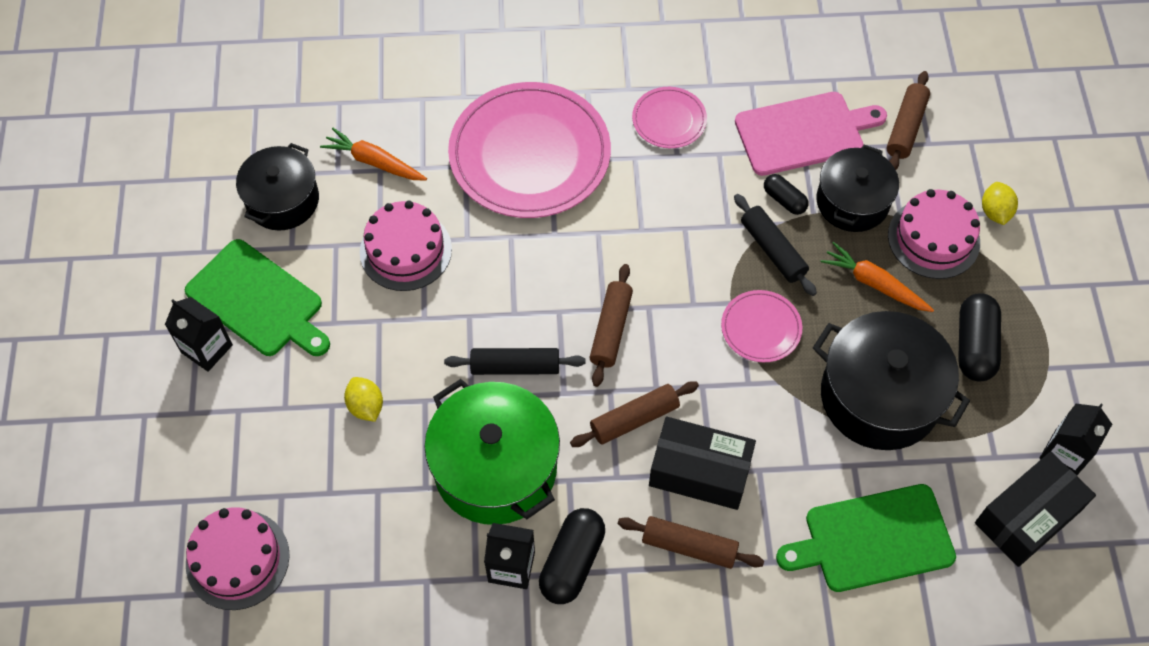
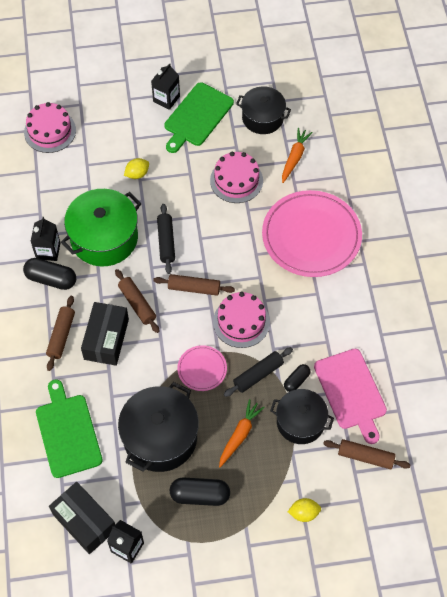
camera: 85 degrees right, 0 degrees up
pink plate [632,87,707,148] -> none
pink cake [888,189,980,279] -> pink cake moved to [213,292,270,348]

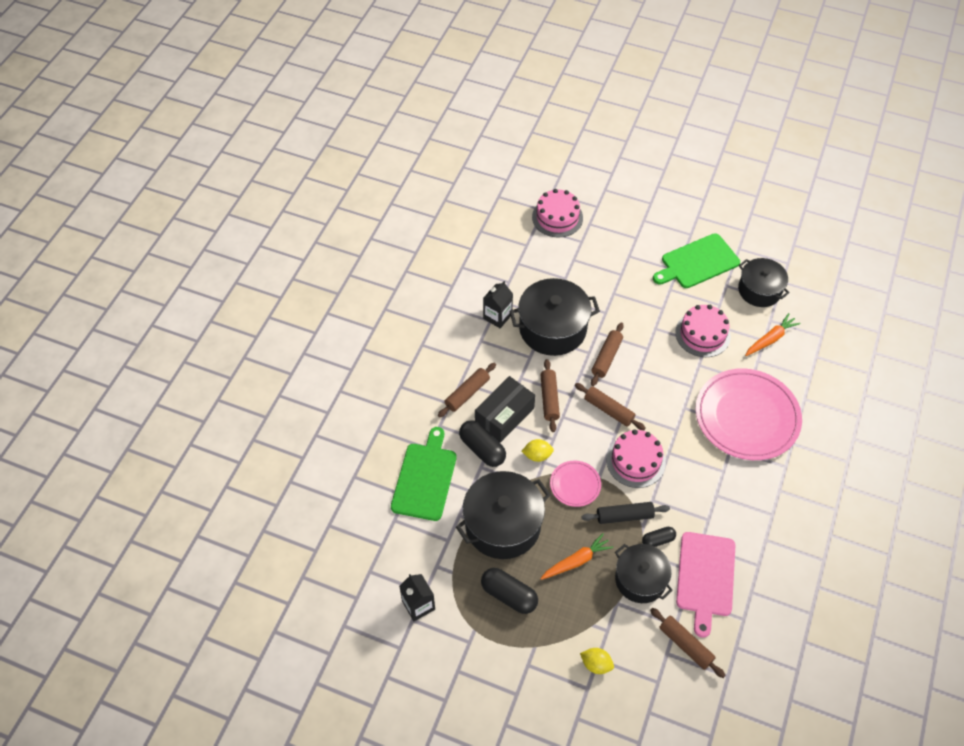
camera: 30 degrees right, 5 degrees down
black capsule [23,258,76,290] -> black capsule moved to [459,420,506,467]
black box [49,482,115,554] -> none
green pot [61,189,141,266] -> black pot [509,278,600,356]
yellow lemon [124,158,149,179] -> yellow lemon moved to [522,439,554,462]
black carton [151,63,180,110] -> none
black rolling pin [157,204,175,274] -> brown rolling pin [591,322,624,386]

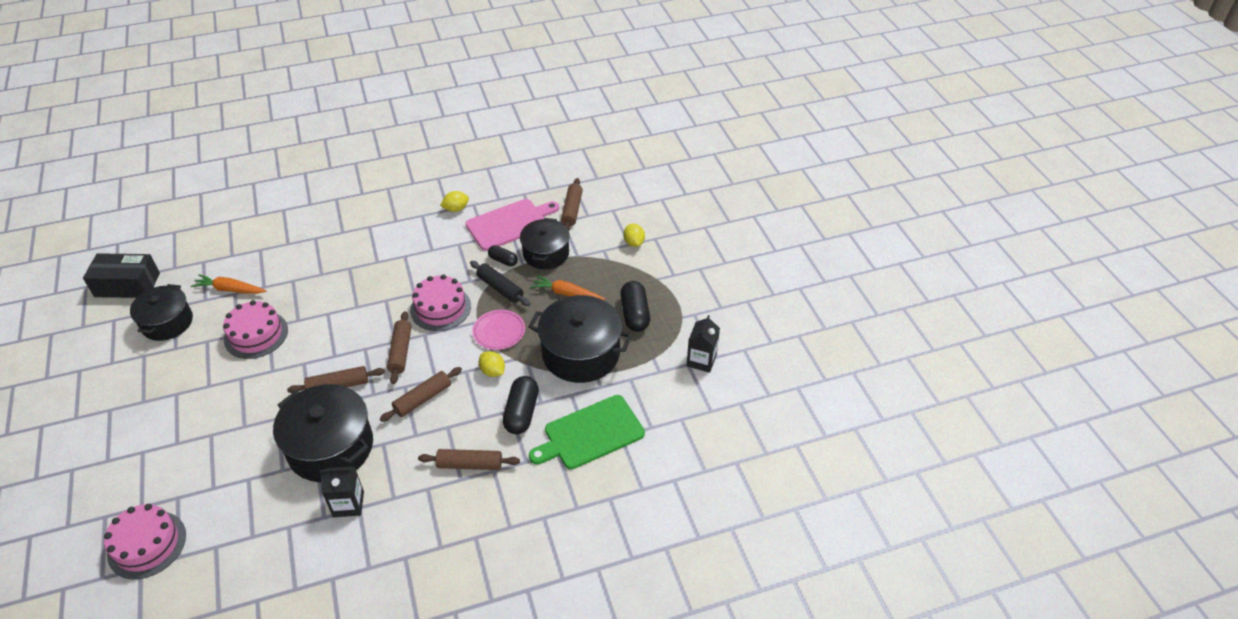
camera: 130 degrees left, 10 degrees down
black box [475,376,535,443] -> black box moved to [83,253,160,298]
green cutting board [653,233,740,288] -> none
pink plate [696,369,802,460] -> none
none -> yellow lemon [440,191,469,212]

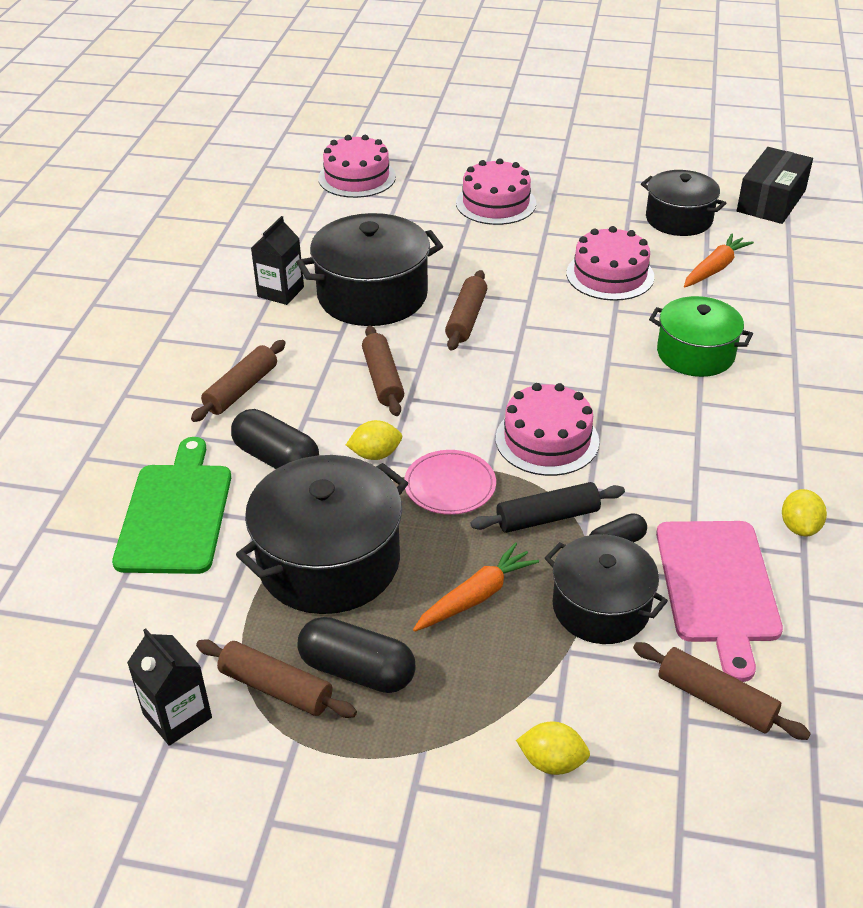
camera: 120 degrees right, 5 degrees down
brown rolling pin [387,311,411,384] -> brown rolling pin moved to [196,639,357,718]
none -> pink cake [456,158,536,225]
none -> green pot [649,296,753,377]

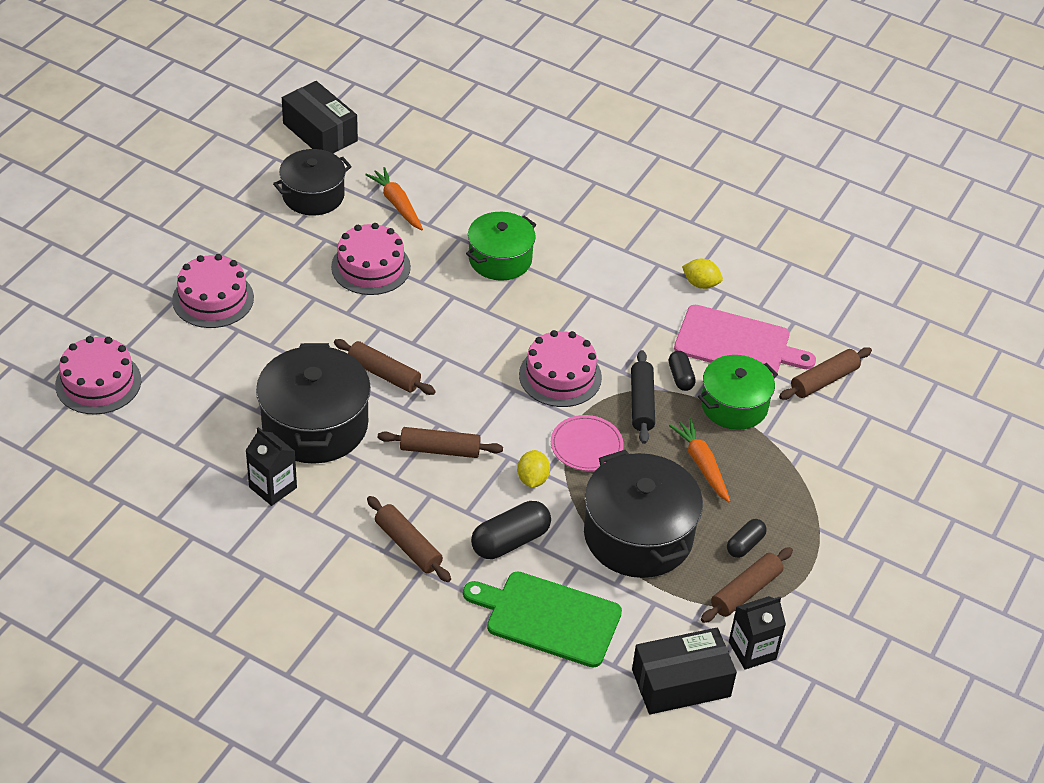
camera: 75 degrees left, 5 degrees up
black capsule [298,617,416,693] -> black capsule [727,519,767,558], size x0.59
yellow lemon [516,722,590,775] -> none
black pot [545,534,668,644] -> green pot [698,355,778,430]
none -> black box [632,628,737,714]

